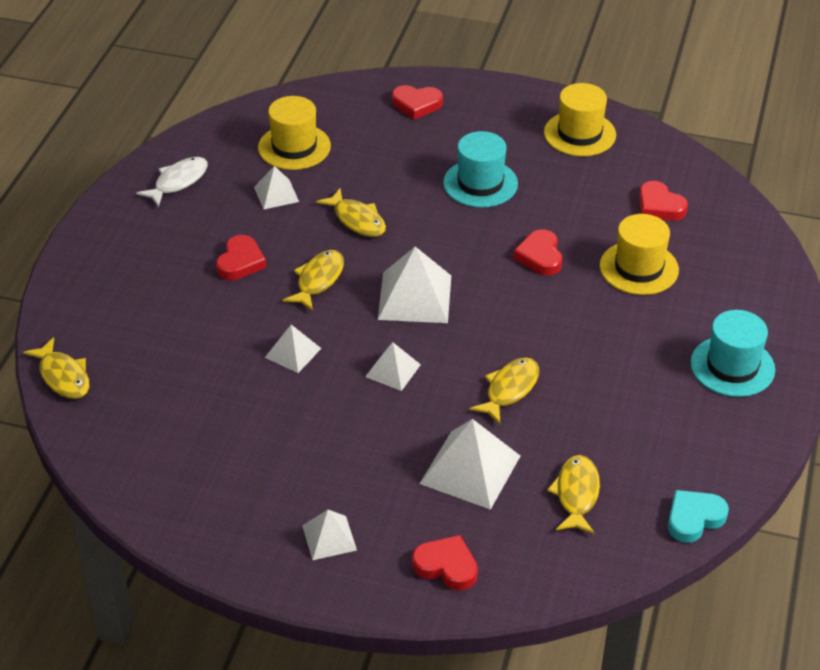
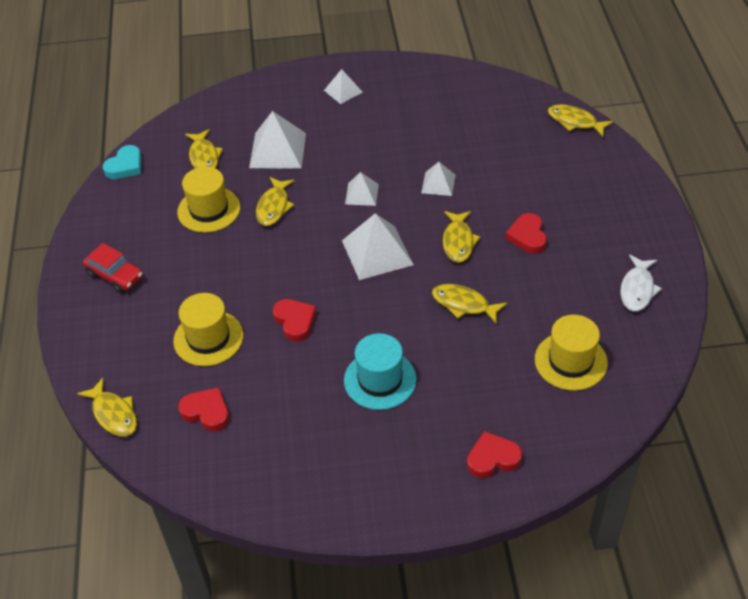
camera: 160 degrees right, 5 degrees up
white pyramid [254,166,299,210] -> none
red heart [412,535,478,591] -> none
yellow hat [544,83,616,156] -> yellow hat moved to [177,167,241,233]
turquoise hat [690,310,775,397] -> red car [83,243,143,293]
none -> yellow fish [77,378,137,437]

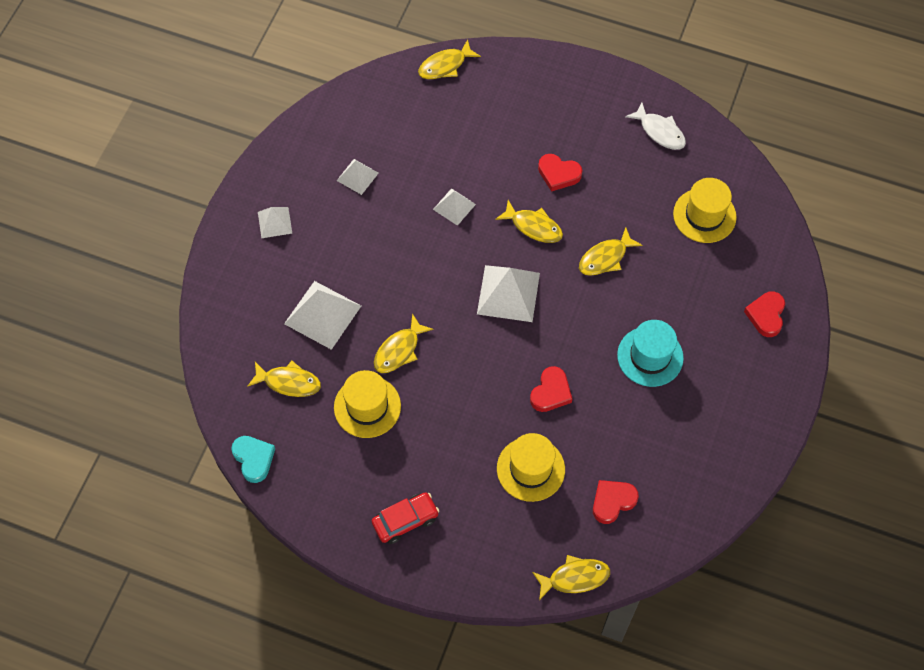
camera: 65 degrees left, 15 degrees up
yellow fish [256,177,295,226] -> yellow fish turned 90 degrees clockwise [374,314,433,373]
red heart [272,299,316,342] -> red heart turned 120 degrees clockwise [530,366,572,412]
white pyramid [345,172,379,206] -> white pyramid moved to [337,159,379,195]

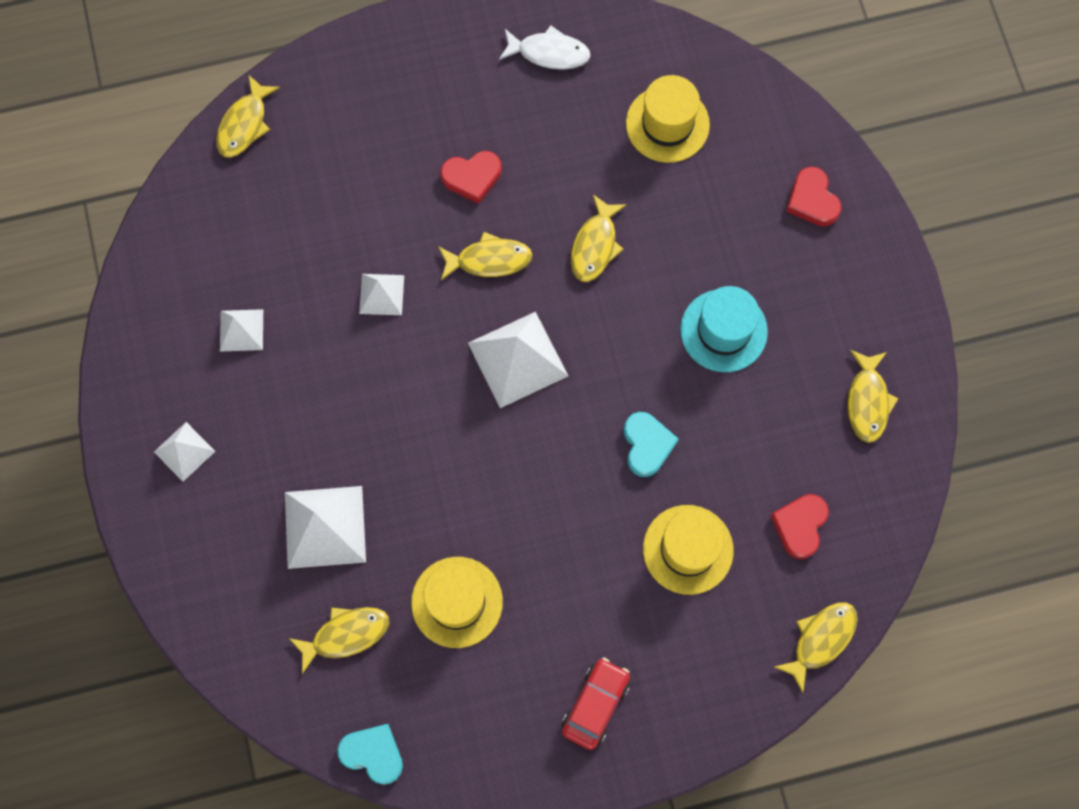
camera: 35 degrees left, 10 degrees up
yellow fish [374,314,433,373] -> yellow fish moved to [848,350,899,443]
red heart [530,366,572,412] -> turquoise heart [624,412,679,477]

